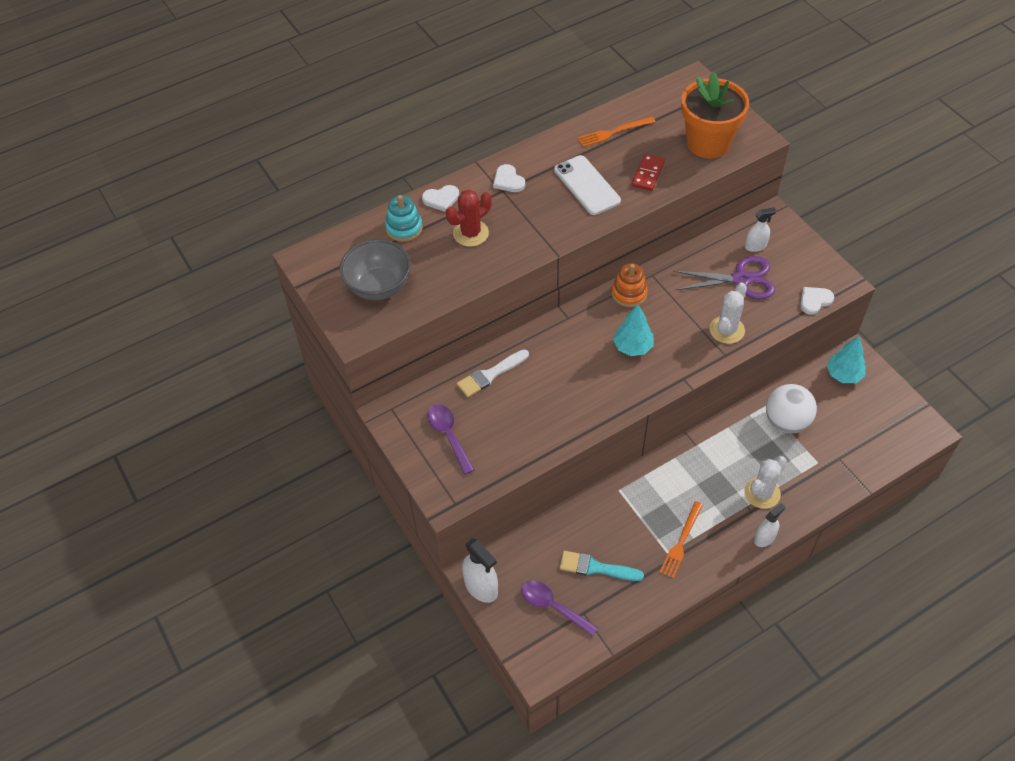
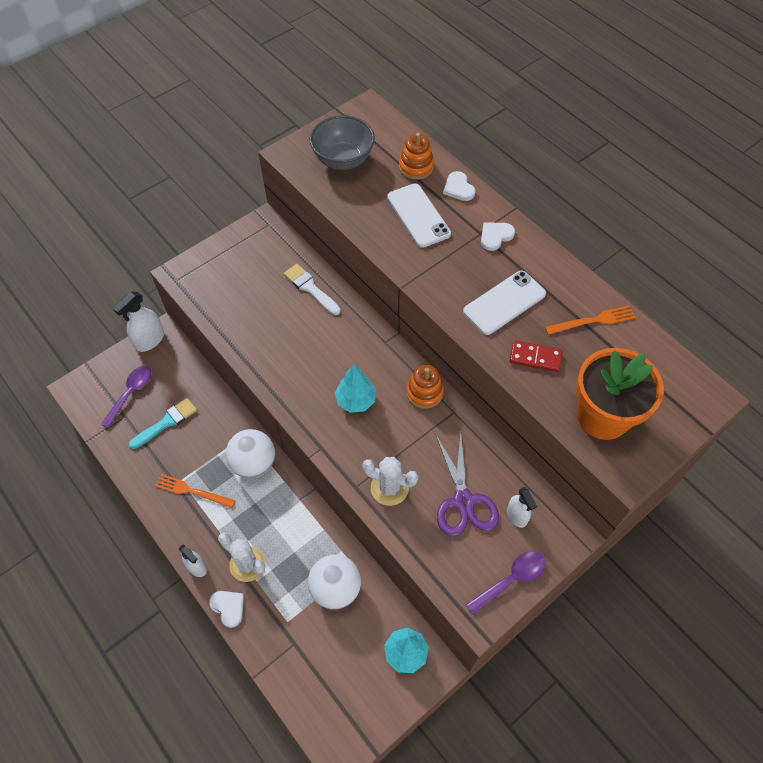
camera: 80 degrees right, 5 degrees up
turquoise stacking toy [385,195,423,242] -> orange stacking toy [399,133,434,180]
purple spoon [427,404,475,475] -> purple spoon moved to [466,551,545,615]
red cactus [446,190,492,247] -> white phone [387,183,451,248]
turquoise brush [560,551,644,581] -> turquoise brush turned 45 degrees clockwise [129,398,197,449]
orange fork [578,117,655,147] -> orange fork turned 105 degrees clockwise [545,306,636,335]
white heart [800,287,834,315] -> white heart moved to [209,591,244,628]
none -> white ball [226,429,275,478]

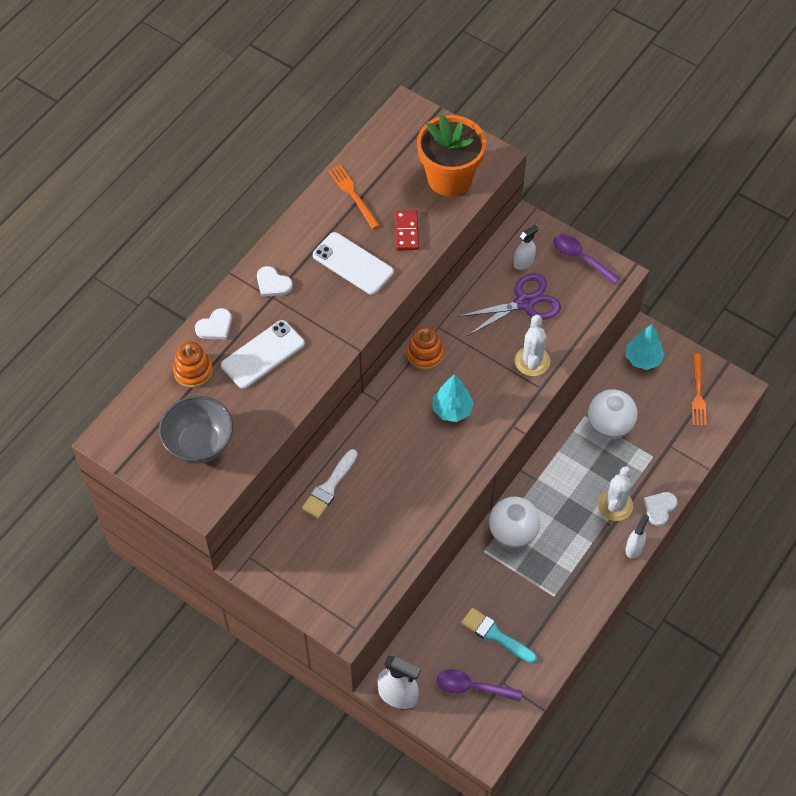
camera: 105 degrees left, 0 degrees up
orange fork [155,474,235,508] -> orange fork moved to [692,354,707,426]

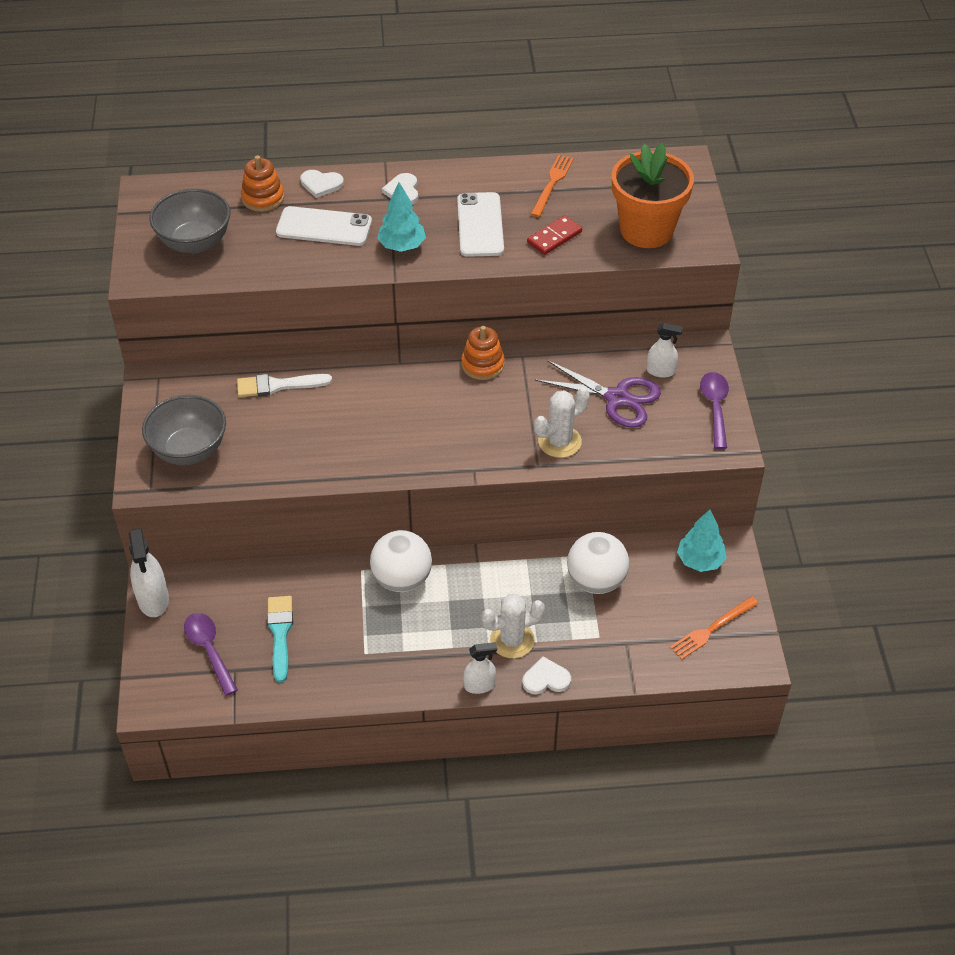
camera: 50 degrees right, 10 degrees down
turquoise tree [433,374,474,422] -> turquoise tree moved to [377,182,426,252]
none -> grey bowl [142,395,226,465]

